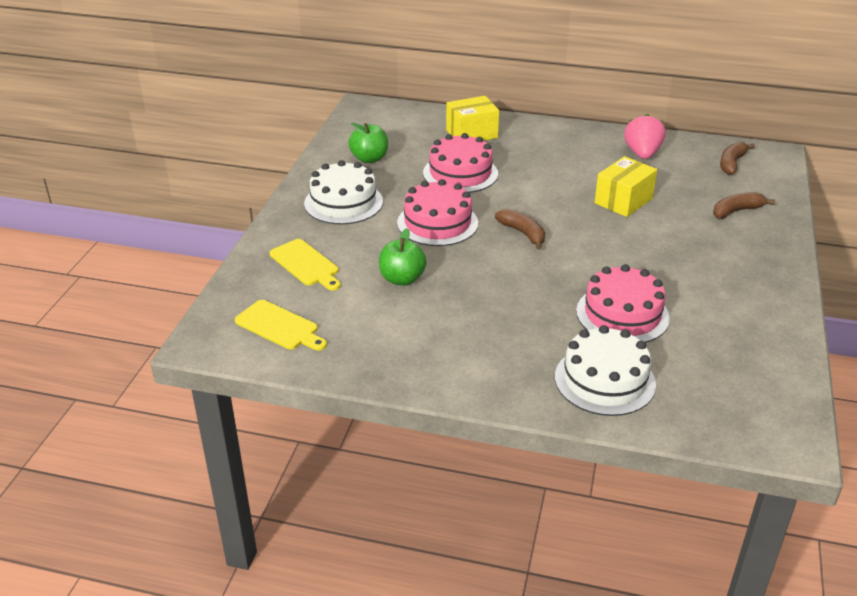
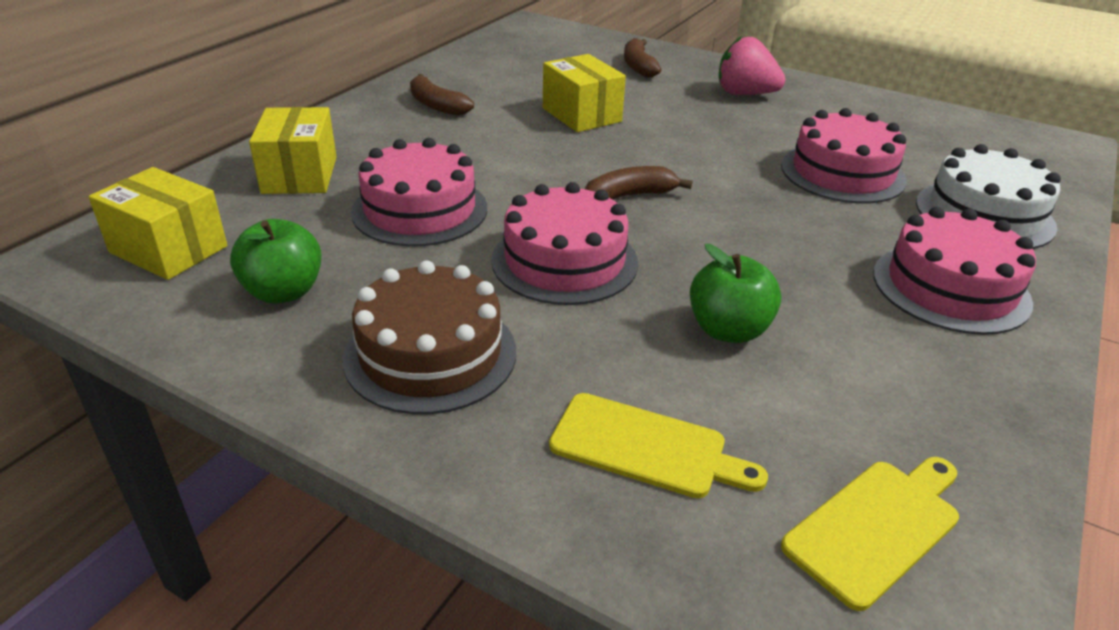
camera: 75 degrees left, 0 degrees up
yellow cutting board [270,239,340,291] -> yellow cutting board turned 45 degrees clockwise [549,393,768,498]
white cake [304,160,383,224] -> brown cake [343,260,516,414]
pink strawberry [624,114,665,159] -> pink strawberry moved to [719,36,785,95]
brown banana [720,142,755,175] -> brown banana moved to [410,74,474,116]
none -> yellow box [89,167,227,280]
none -> pink cake [873,207,1036,335]

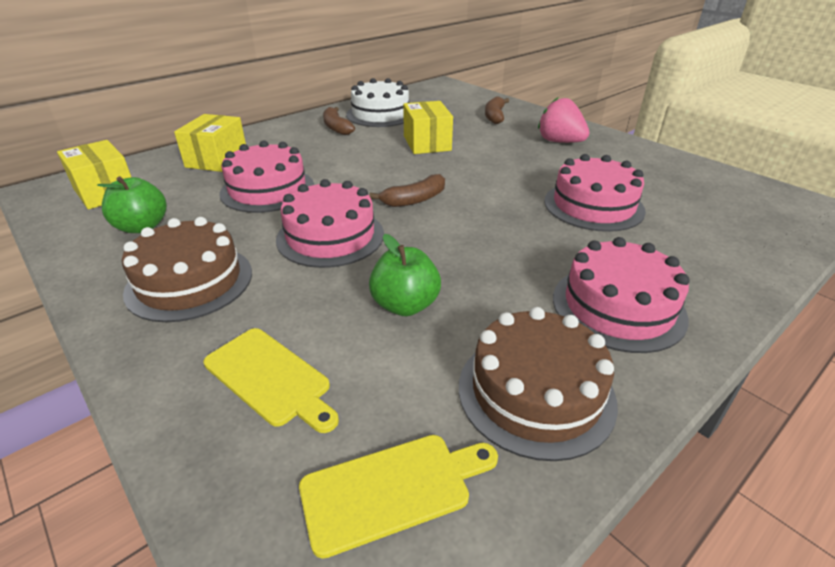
camera: 20 degrees right, 0 degrees up
brown banana [585,166,692,200] -> brown banana turned 150 degrees clockwise [369,174,445,207]
white cake [916,144,1061,249] -> white cake moved to [346,78,409,127]
none -> brown cake [459,307,618,461]

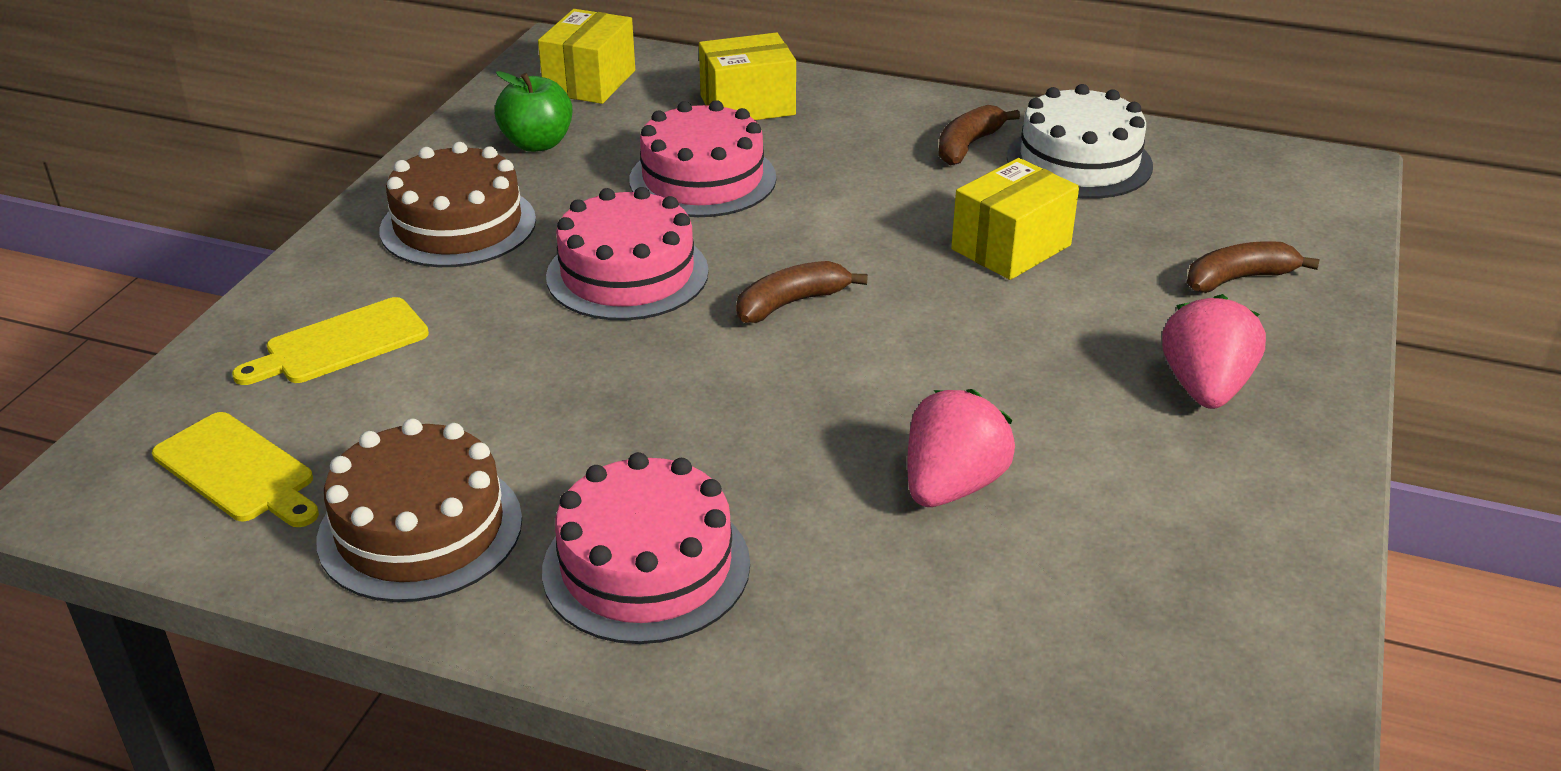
camera: 60 degrees right, 0 degrees up
yellow cutting board [203,328,339,433] -> yellow cutting board turned 45 degrees clockwise [232,297,429,385]
brown banana [369,174,445,207] -> brown banana turned 120 degrees clockwise [736,261,868,323]
green apple [369,234,441,316] -> none
pink cake [544,154,646,232] -> pink strawberry [907,389,1015,507]

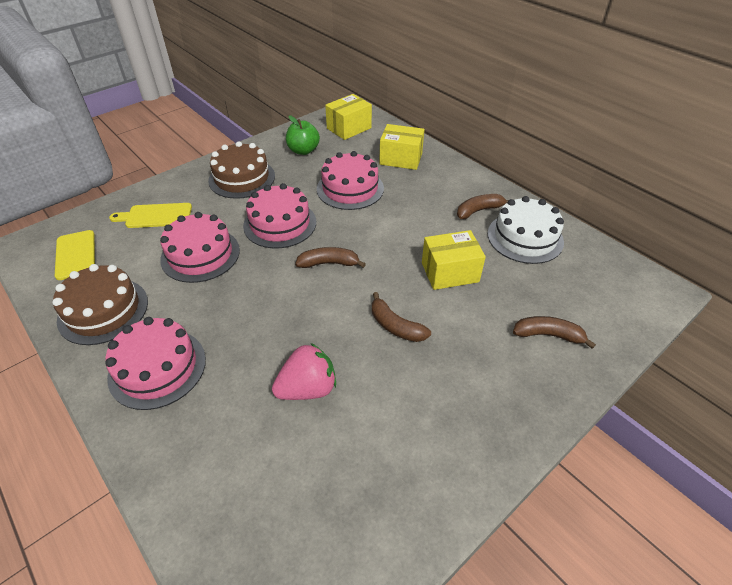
camera: 30 degrees right, 10 degrees up
pink strawberry [1162,294,1266,409] -> none
none -> pink cake [160,212,240,283]
none -> brown banana [372,292,431,342]

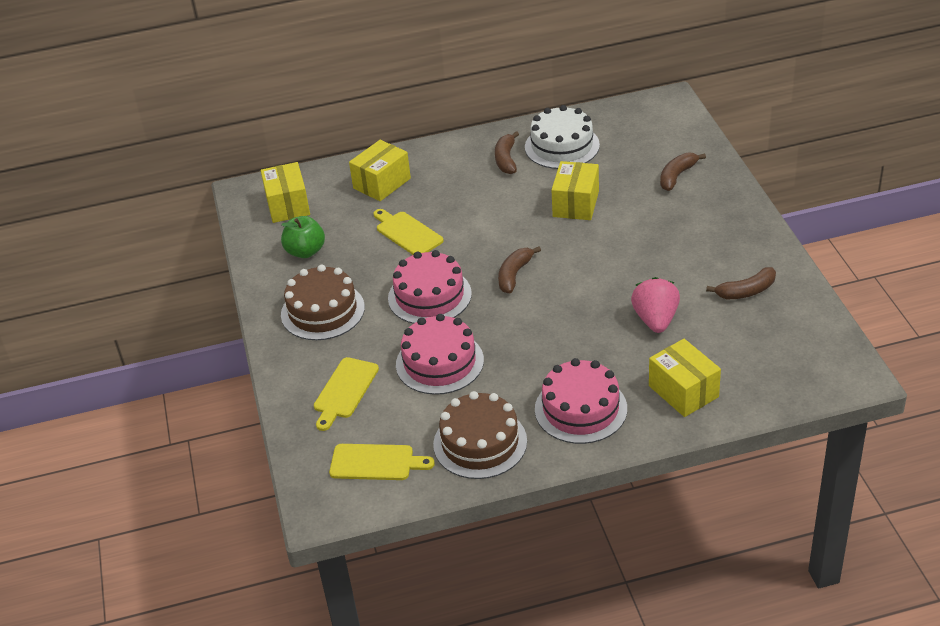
camera: 60 degrees left, 5 degrees down
pink cake [317,151,384,210] -> yellow cutting board [373,209,444,255]
brown banana [372,292,431,342] -> brown banana moved to [706,267,776,299]
none -> yellow box [649,339,721,417]

